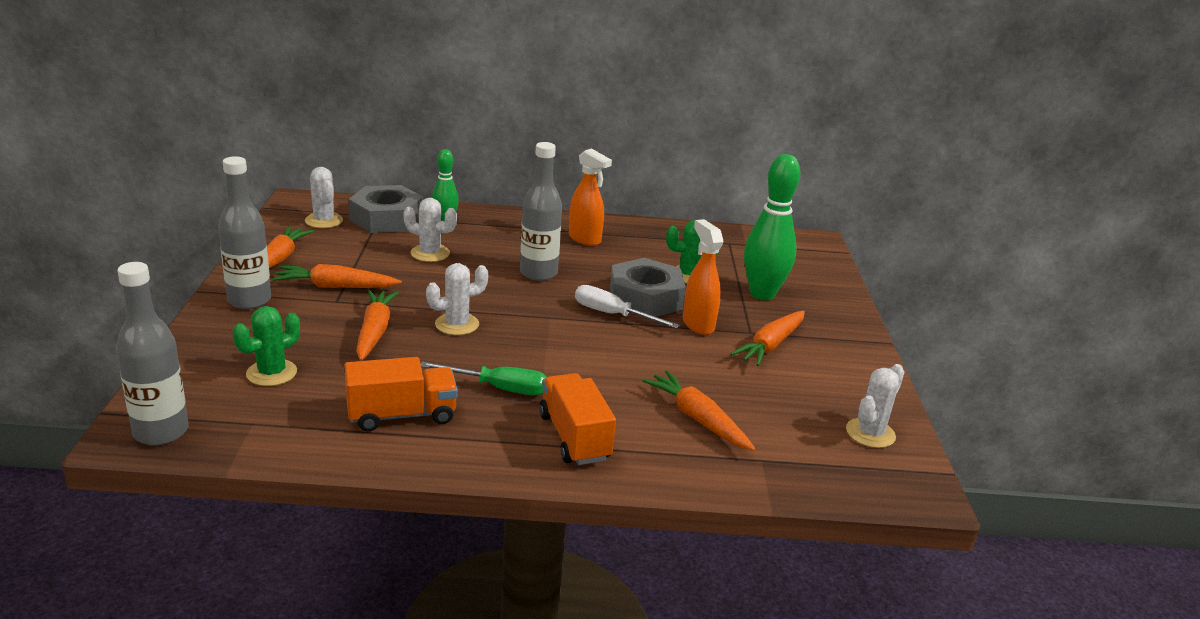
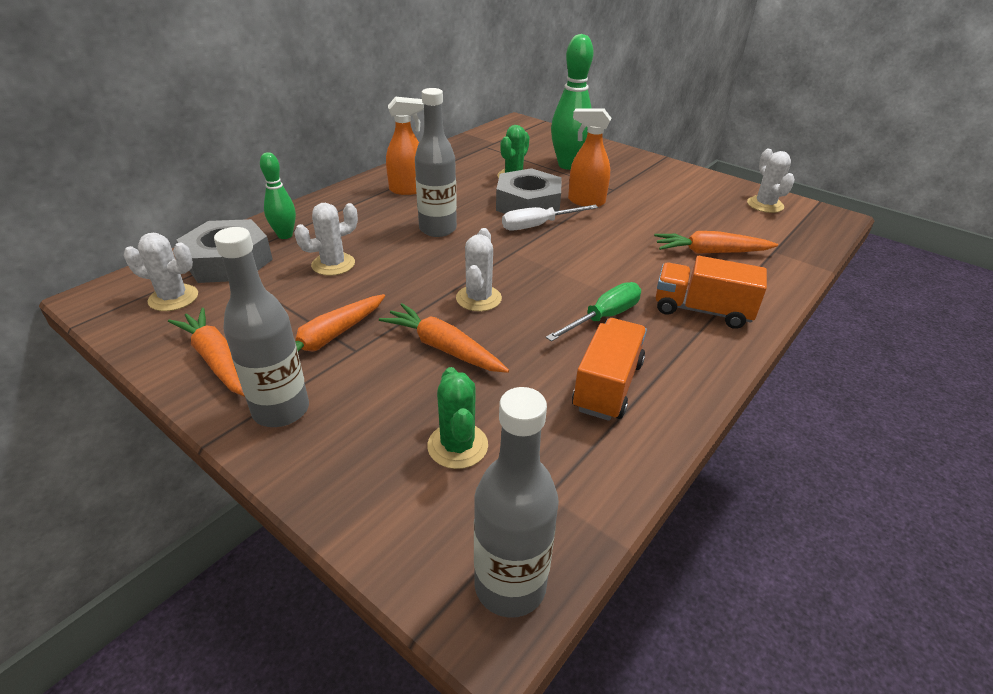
camera: 50 degrees left, 10 degrees up
orange carrot [731,310,805,366] -> none

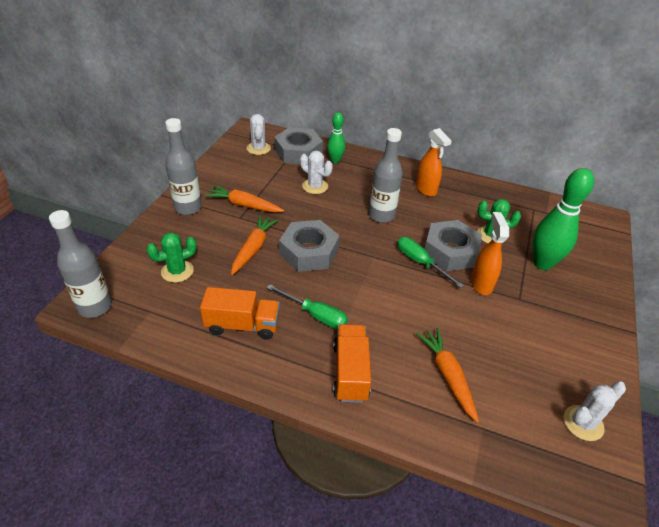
camera: 70 degrees right, 5 degrees up
orange carrot [168,308,244,396] -> none
white cactus [456,228,502,311] -> grey nut [279,220,340,272]
white screwdriver [502,205,598,231] -> green screwdriver [397,237,464,288]

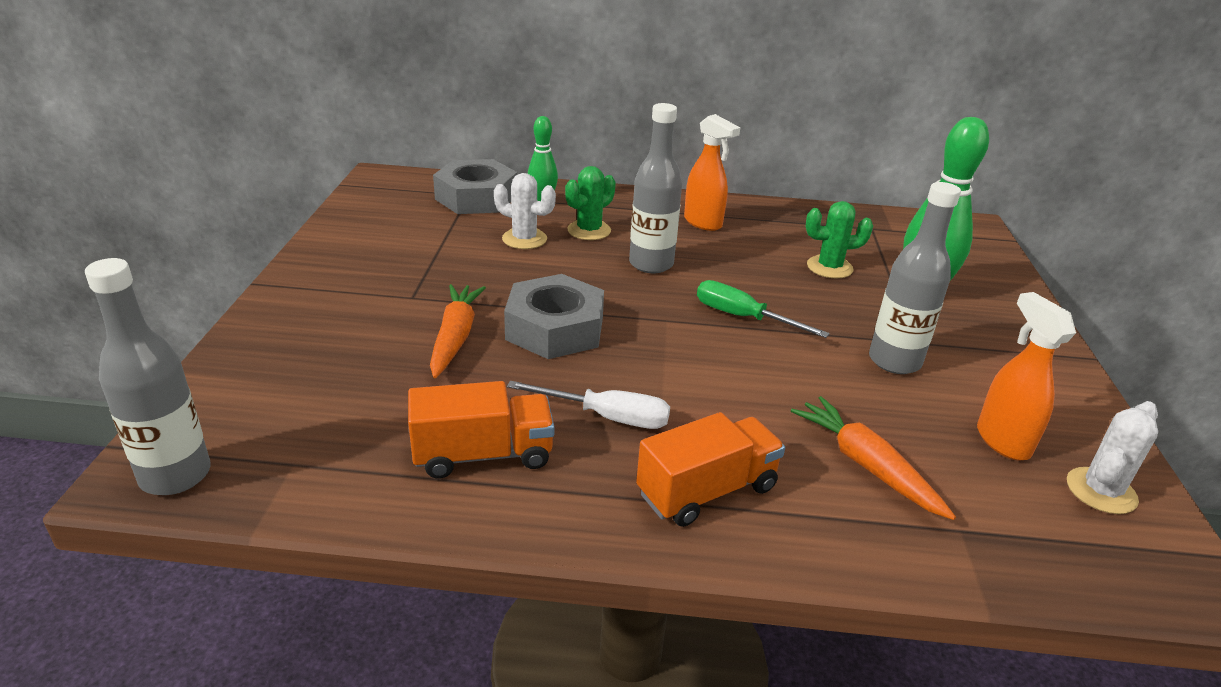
camera: 15 degrees left, 10 degrees down
green cactus [147,232,197,283] -> green cactus moved to [565,166,616,240]
grey bottle [165,118,202,215] -> grey bottle moved to [869,182,961,374]
orange carrot [205,185,284,213] -> none
white cactus [246,114,271,155] -> none
green screwdriver [266,284,348,329] -> white screwdriver [507,381,670,429]
orange truck [333,324,371,403] -> orange truck turned 75 degrees clockwise [636,412,785,527]
grey nut [425,220,482,271] -> none
orange spray bottle [471,212,509,295] -> orange spray bottle moved to [977,292,1076,461]

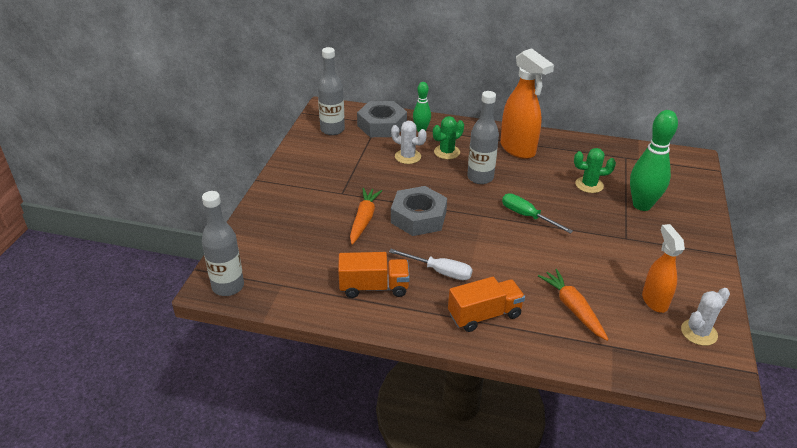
camera: 10 degrees right, 5 degrees up
orange spray bottle [684,114,740,231] -> orange spray bottle [500,48,554,159], size x1.58
grey bottle [869,182,961,374] -> grey bottle moved to [318,47,345,135]

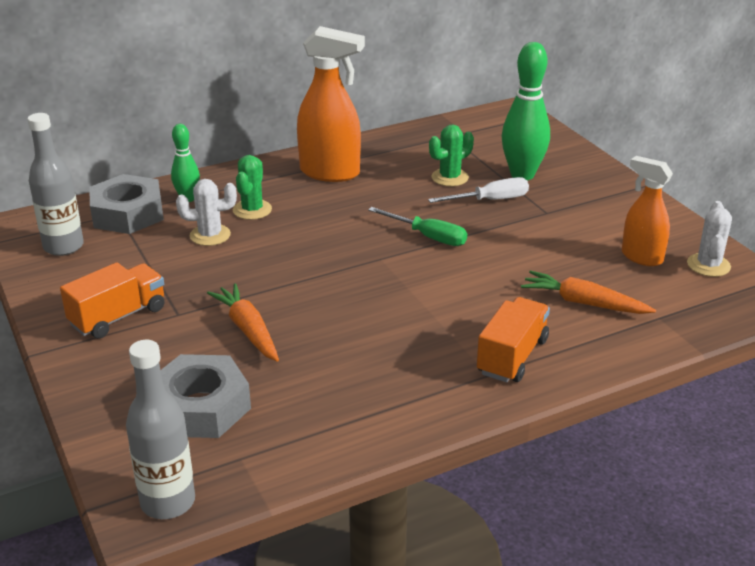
camera: 40 degrees left, 5 degrees down
orange truck [338,252,410,298] -> orange truck moved to [60,262,165,339]
white screwdriver [389,249,473,281] -> white screwdriver moved to [428,177,529,203]
grey nut [391,186,447,236] -> grey nut moved to [161,354,251,438]
grey bottle [467,91,499,184] -> none
green screwdriver [502,193,573,234] -> green screwdriver turned 150 degrees counterclockwise [368,207,467,246]

